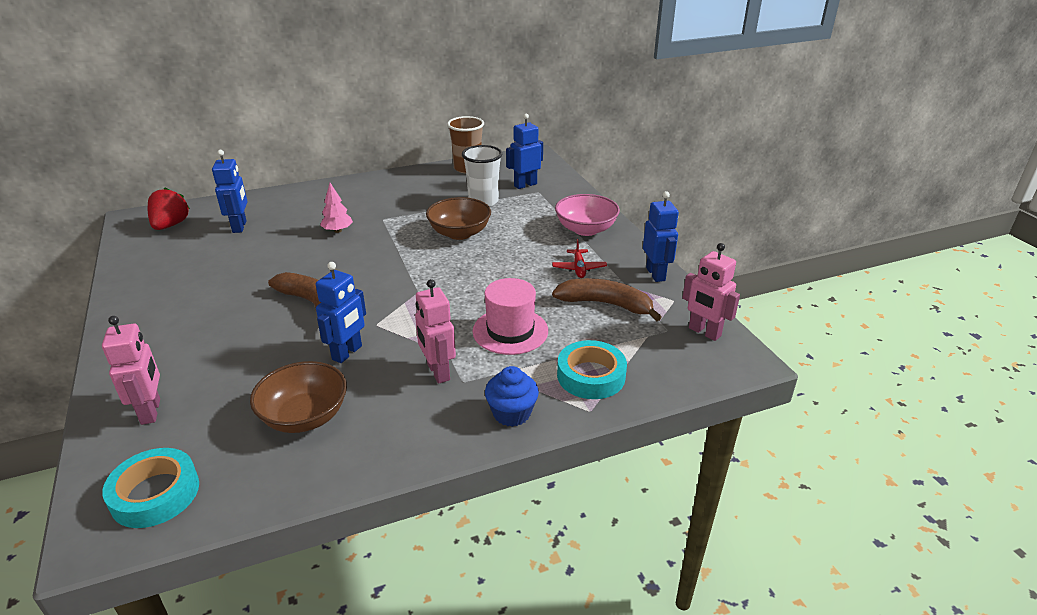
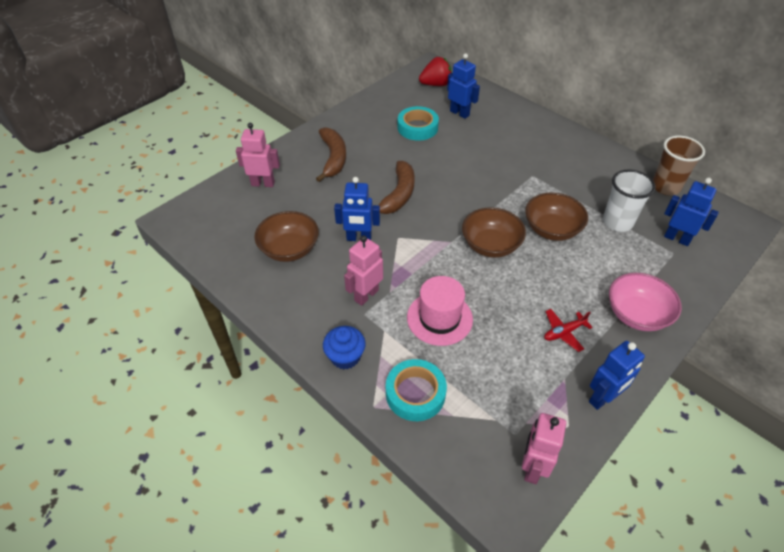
camera: 65 degrees right, 15 degrees up
pink robot [102,316,160,425] -> pink robot turned 135 degrees counterclockwise [236,123,280,187]
turquoise tape [102,448,199,528] -> turquoise tape moved to [398,106,439,141]
blue robot [212,150,247,233] -> blue robot turned 105 degrees counterclockwise [447,53,480,119]
pink tree [320,183,353,233] -> none
brown banana [552,278,662,321] -> brown banana moved to [316,127,346,182]
none -> brown bowl [462,207,526,258]

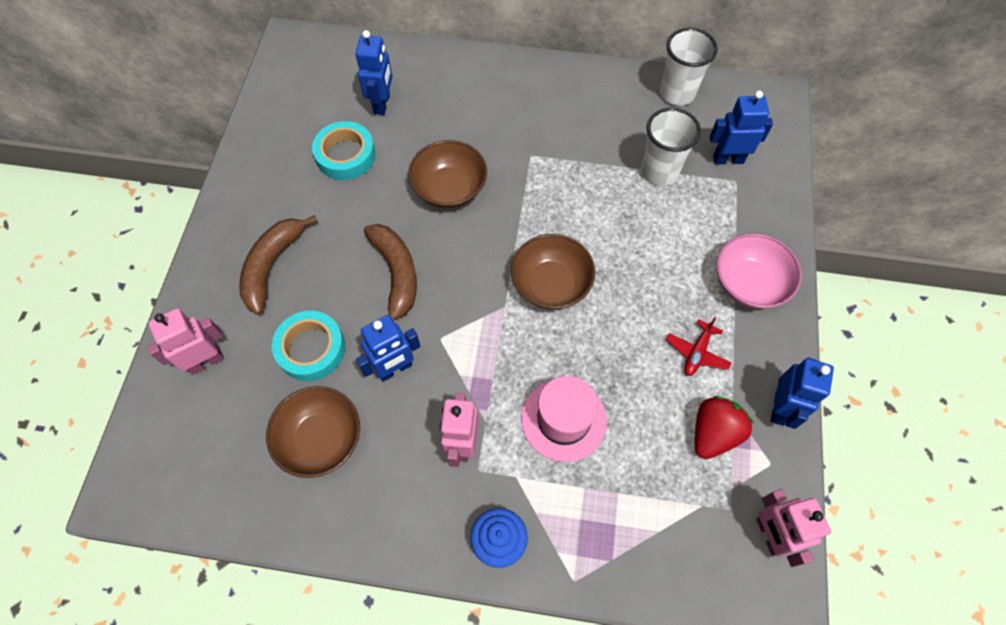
camera: 35 degrees left, 15 degrees up
brown banana [316,127,346,182] -> brown banana turned 120 degrees counterclockwise [239,215,318,315]
turquoise tape [386,359,447,421] -> turquoise tape moved to [272,311,345,381]
red strawberry [419,57,452,86] -> red strawberry moved to [695,396,754,459]
blue robot [447,53,480,119] -> blue robot turned 90 degrees clockwise [355,30,392,115]
brown bowl [525,193,588,241] -> brown bowl moved to [408,140,487,208]
brown cup [653,136,705,195] -> white cup [660,28,718,106]

